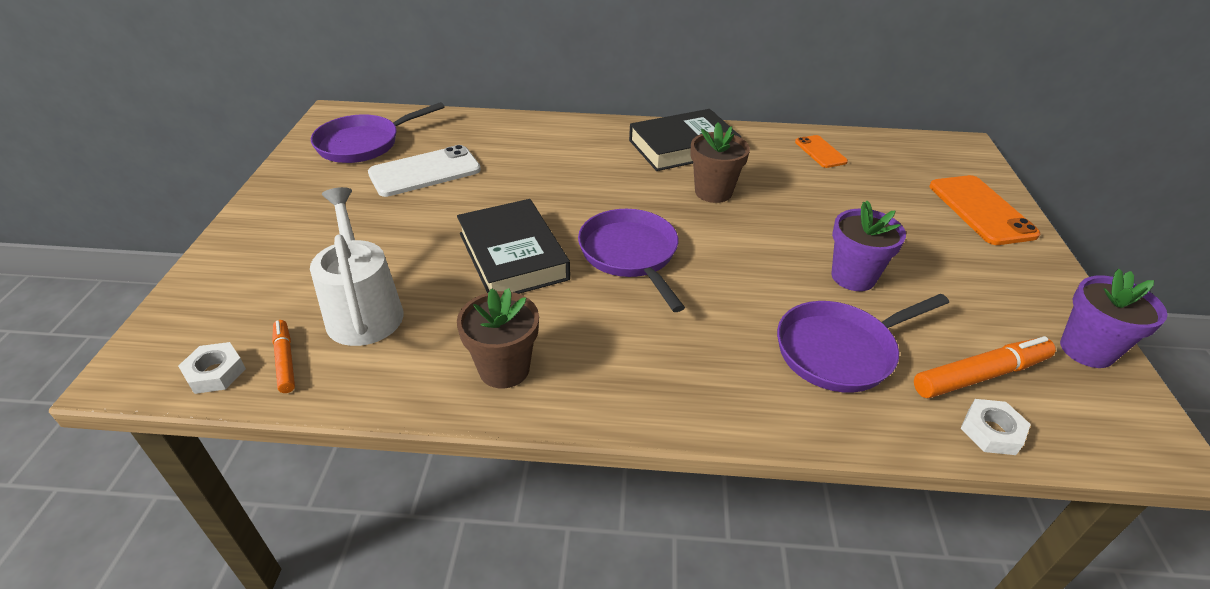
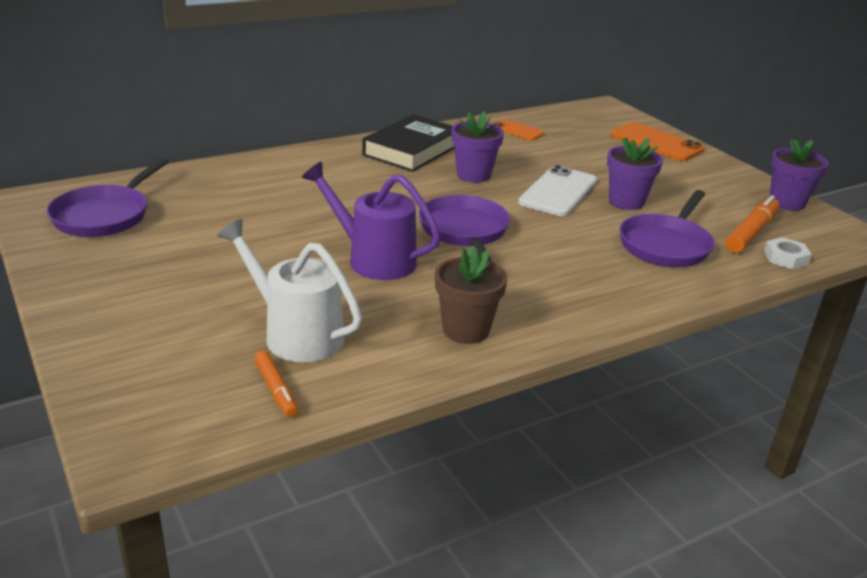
camera: 35 degrees left, 10 degrees down
white nut [178,342,246,394] -> none
orange marker [272,320,295,393] -> orange marker turned 150 degrees counterclockwise [254,350,298,418]
white phone [368,145,481,197] -> white phone moved to [518,165,597,216]
black book [457,199,570,294] -> purple watering can [302,162,441,280]
purple pan [578,209,685,312] -> purple pan turned 45 degrees clockwise [419,195,510,261]
brown flower pot [690,122,750,203] -> purple flower pot [452,111,504,183]

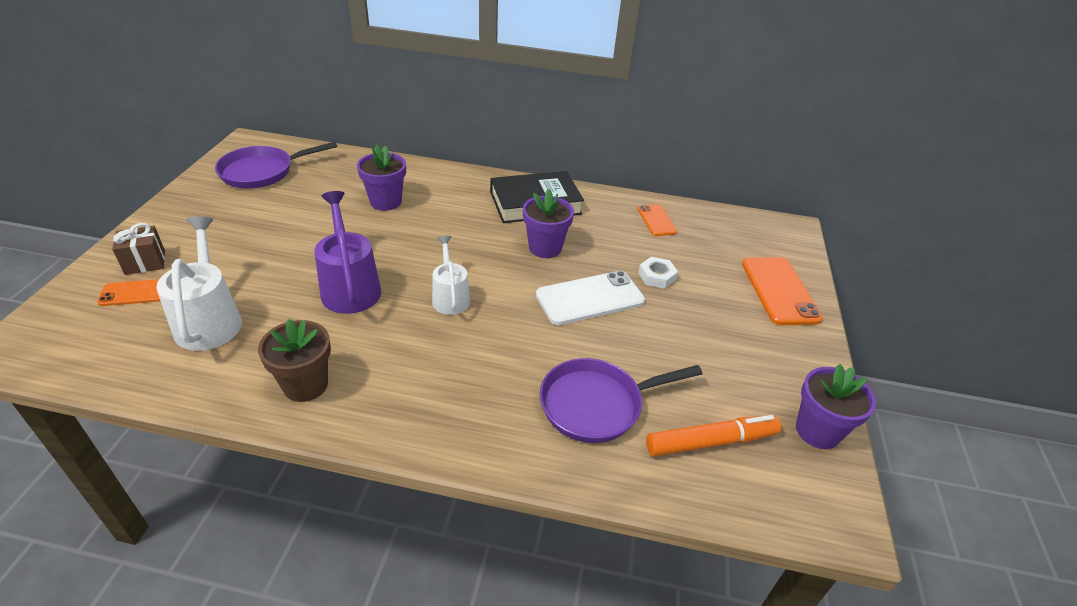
camera: 40 degrees right, 10 degrees up
orange marker [254,350,298,418] -> none
purple pan [419,195,510,261] -> white watering can [432,236,470,315]
purple flower pot [607,137,663,210] -> purple flower pot moved to [357,145,406,211]
white nut [764,237,812,269] -> white nut moved to [638,257,678,289]
none -> orange phone [97,279,160,306]
none -> brown gift [112,223,165,275]

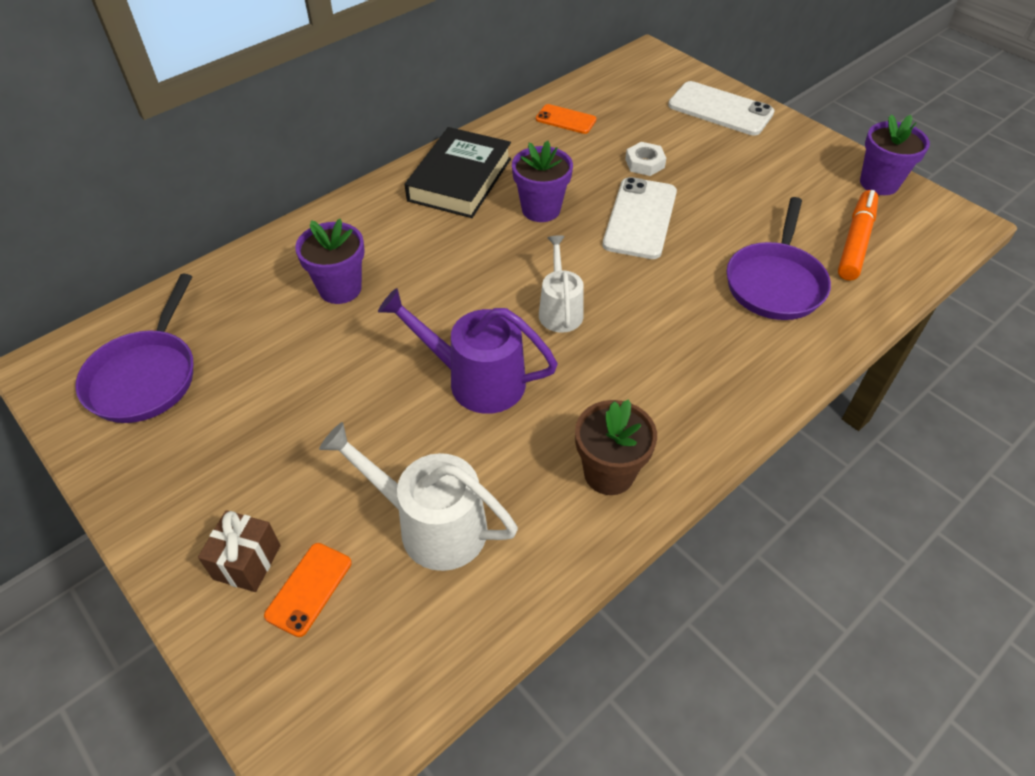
camera: 50 degrees left, 10 degrees up
white watering can [432,236,470,315] -> white watering can turned 60 degrees clockwise [539,235,584,333]
orange phone [742,257,823,325] -> white phone [668,81,775,136]

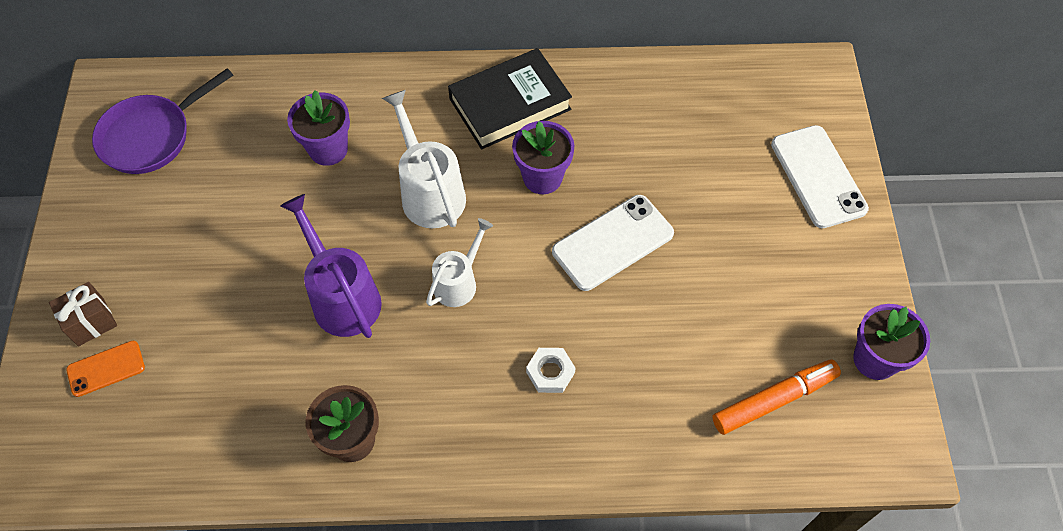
camera: 40 degrees right, 10 degrees up
white watering can [319,422,518,571] -> white watering can moved to [382,90,466,228]
orange phone [536,104,597,134] -> none
white nut [625,142,666,176] -> white nut moved to [526,348,575,393]
purple pan [727,197,831,320] -> none

